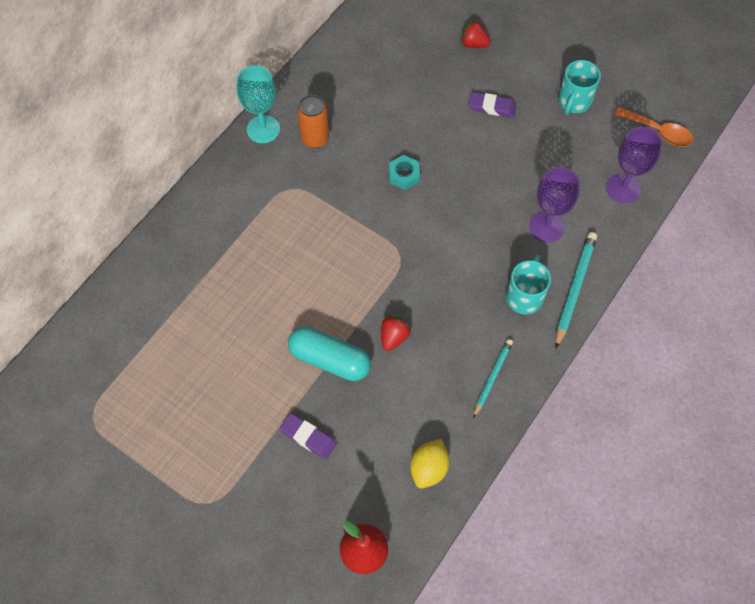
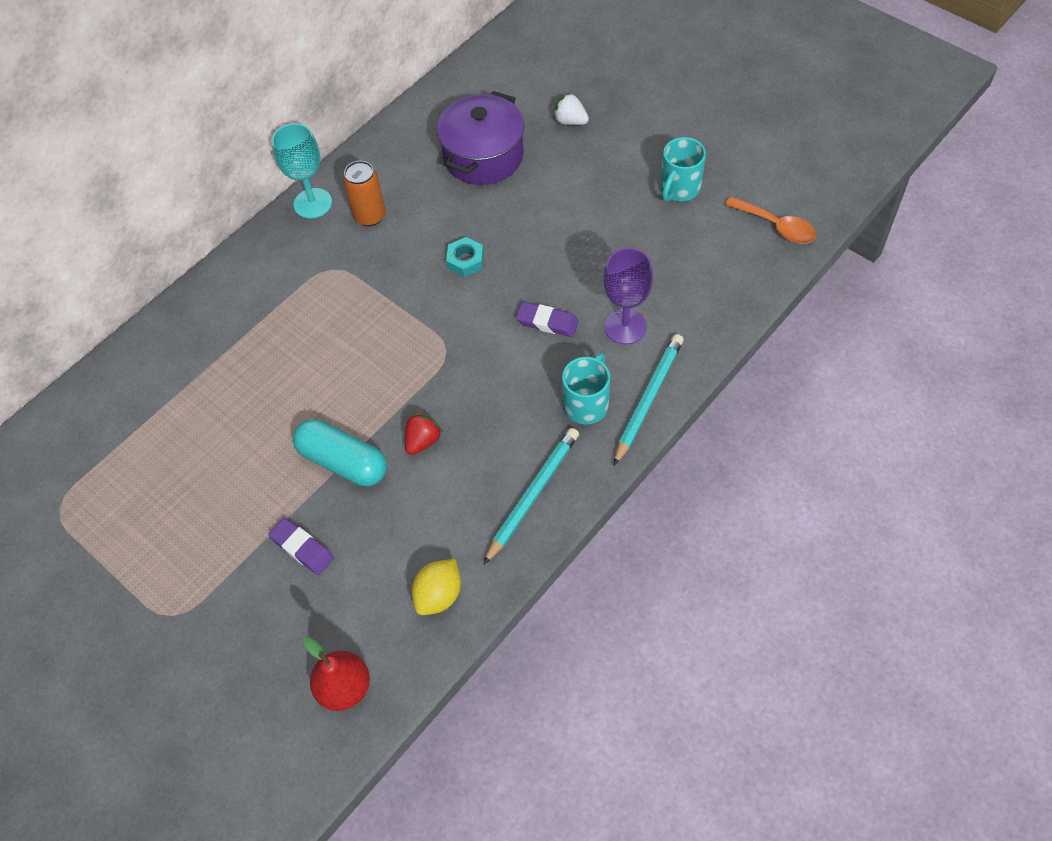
camera: 10 degrees right, 5 degrees down
red strawberry [460,20,491,48] -> white strawberry [553,92,589,125]
purple eraser [468,92,517,118] -> purple eraser moved to [516,302,579,337]
turquoise pencil [473,339,513,418] -> turquoise pencil [483,428,579,565], size x1.53
purple goblet [606,127,662,203] -> none
none -> purple pot [437,91,524,185]

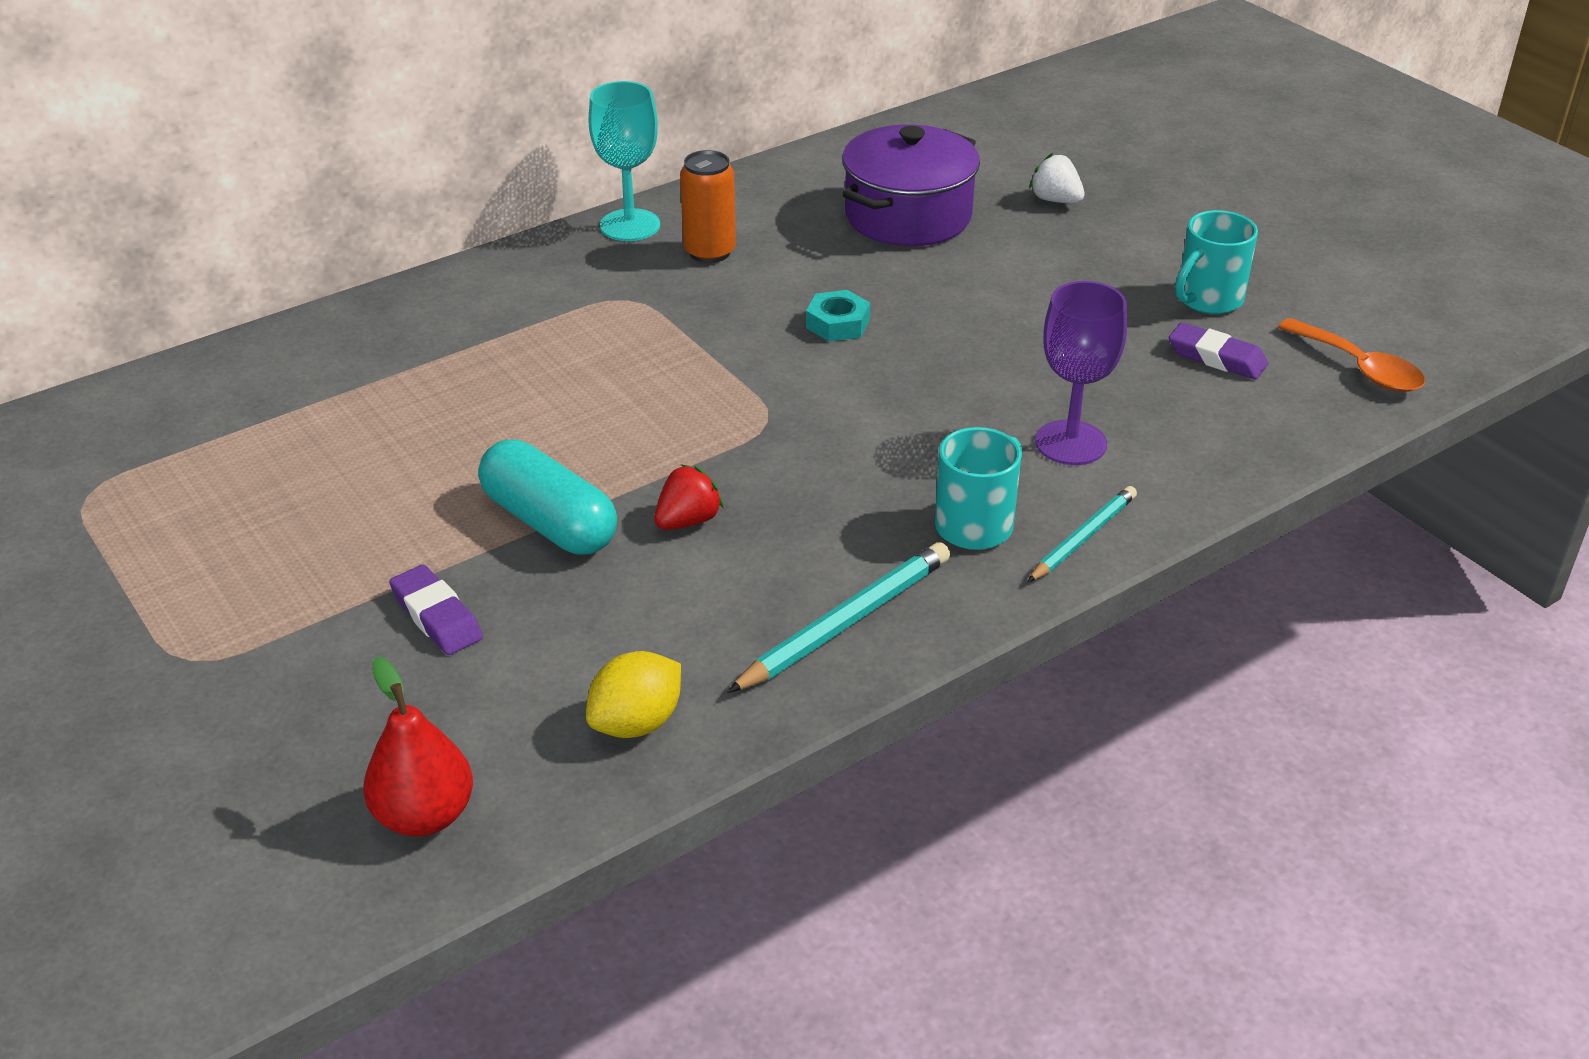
camera: 10 degrees right, 20 degrees down
purple eraser [516,302,579,337] -> purple eraser moved to [1169,322,1268,380]
turquoise pencil [613,334,684,466] -> turquoise pencil [1028,486,1137,582], size x0.65

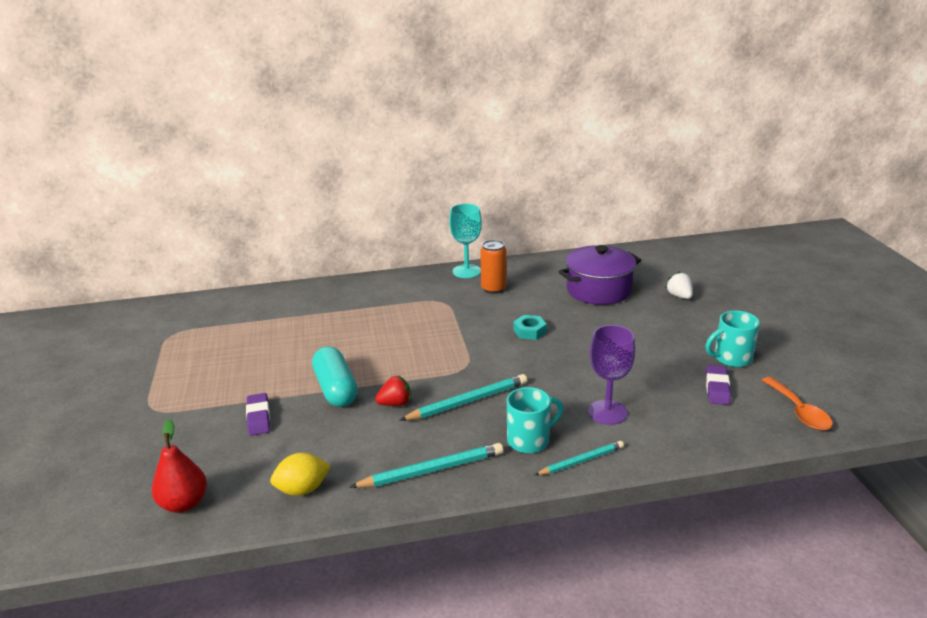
camera: 25 degrees right, 10 degrees down
purple eraser [1169,322,1268,380] -> purple eraser turned 45 degrees clockwise [706,365,731,405]
none -> turquoise pencil [399,374,527,421]

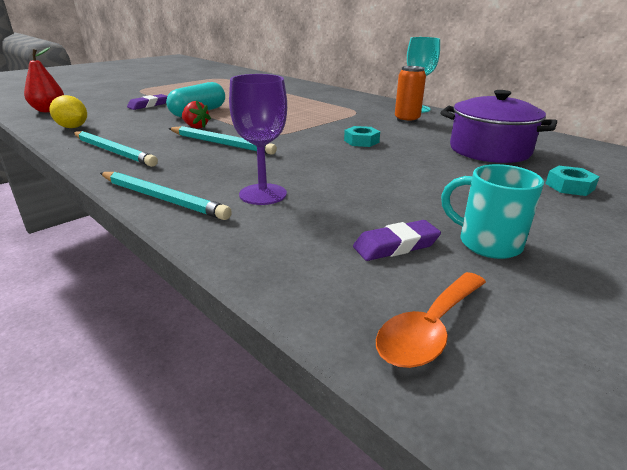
camera: 55 degrees right, 0 degrees up
turquoise mug [507,387,564,453] -> none
turquoise pencil [535,441,624,475] -> turquoise pencil [100,172,232,220], size x1.53
white strawberry [665,271,693,299] -> turquoise nut [545,166,600,196]

